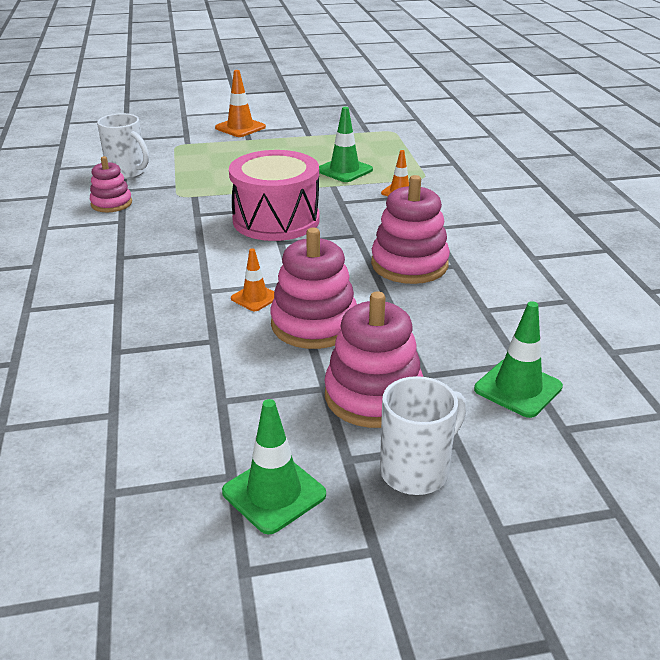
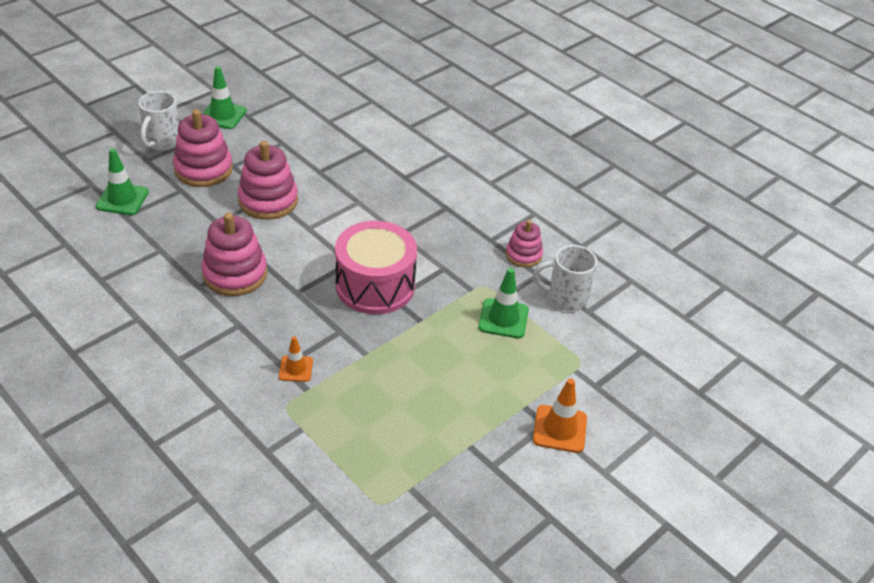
camera: 145 degrees right, 10 degrees up
orange traffic cone [231,248,274,311] -> none
green traffic cone [319,107,373,182] -> green traffic cone moved to [478,268,529,338]

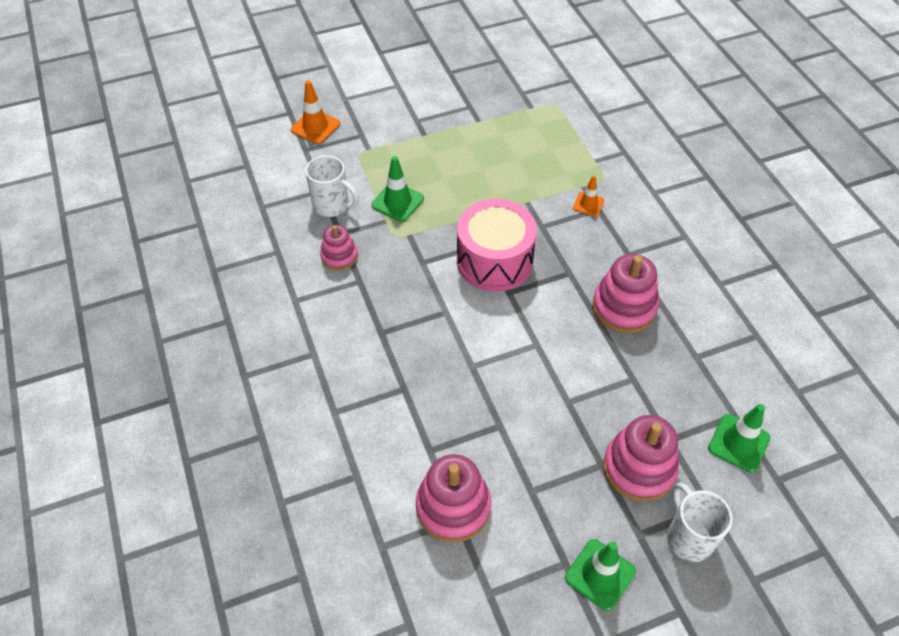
camera: 155 degrees left, 10 degrees up
white mug [138,91,179,151] -> white mug turned 60 degrees counterclockwise [667,483,733,562]
pink stacking toy [238,141,298,220] -> pink stacking toy moved to [416,454,491,543]
orange traffic cone [533,378,587,453] -> orange traffic cone moved to [291,80,340,144]

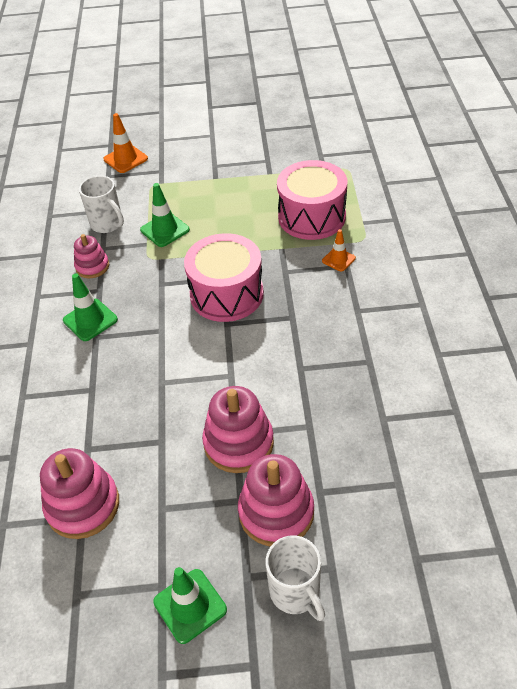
camera: 20 degrees right, 5 degrees down
pink stacking toy [592,254,659,333] -> pink stacking toy moved to [202,386,274,473]
white mug [667,483,733,562] -> white mug turned 150 degrees clockwise [265,535,325,621]
green traffic cone [708,404,771,473] -> green traffic cone moved to [63,273,118,341]
none -> pink drum [277,160,347,240]

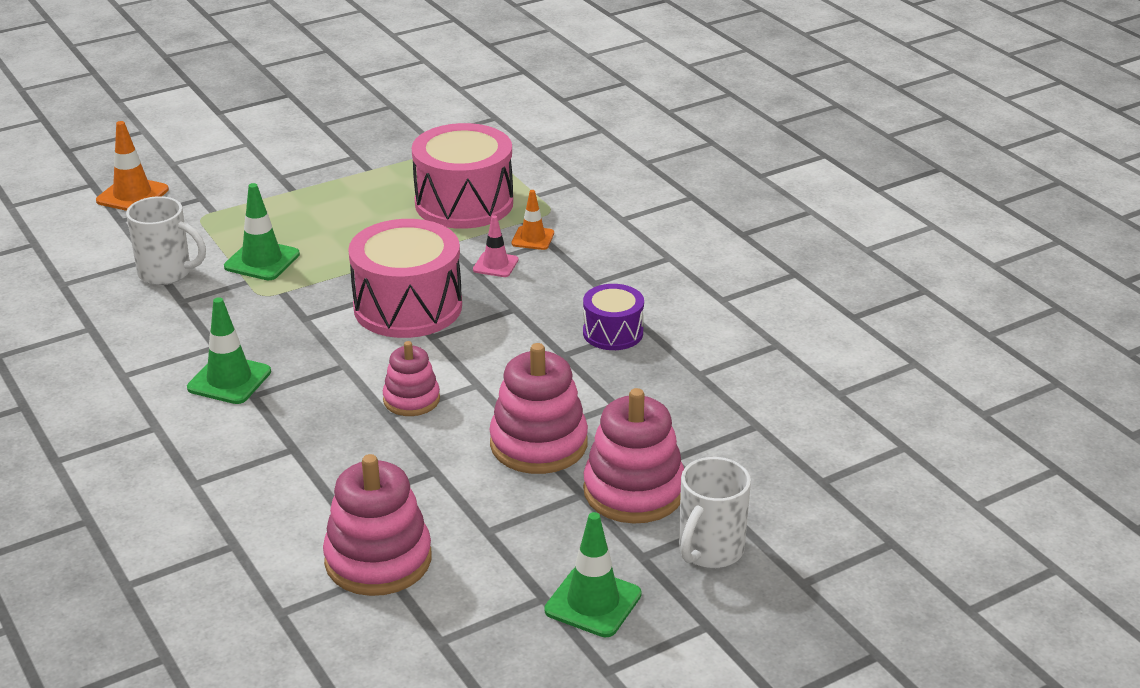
camera: 30 degrees left, 15 degrees down
pink stacking toy [74,234,109,278] -> pink stacking toy moved to [383,341,440,416]
white mug [265,535,325,621] -> white mug turned 90 degrees clockwise [679,457,751,568]
none -> pink traffic cone [473,215,518,277]
none -> purple drum [583,284,644,350]

